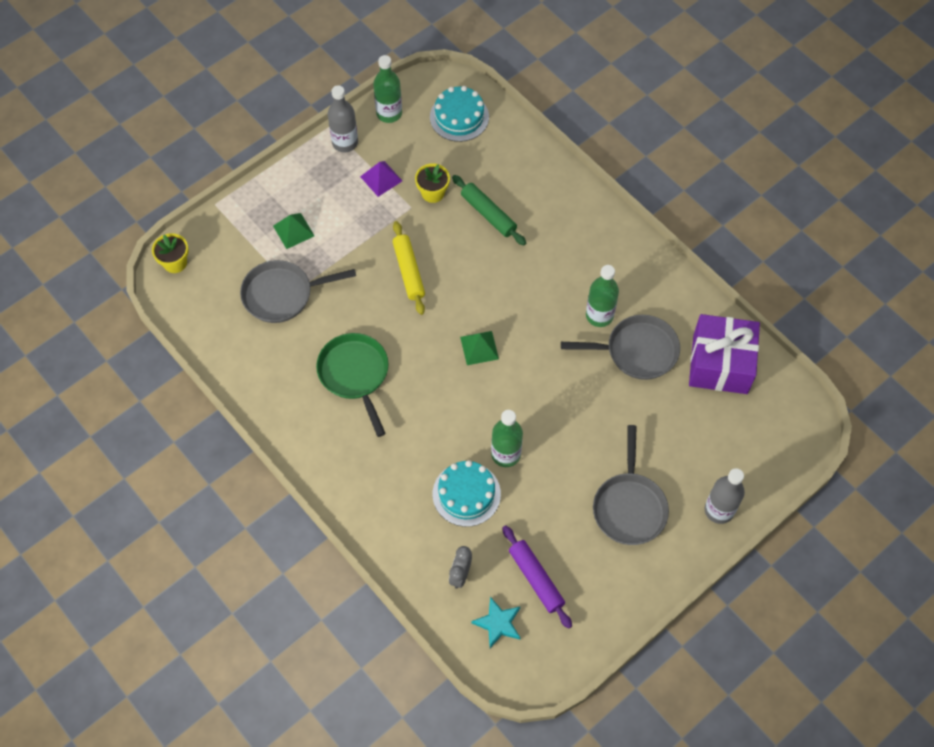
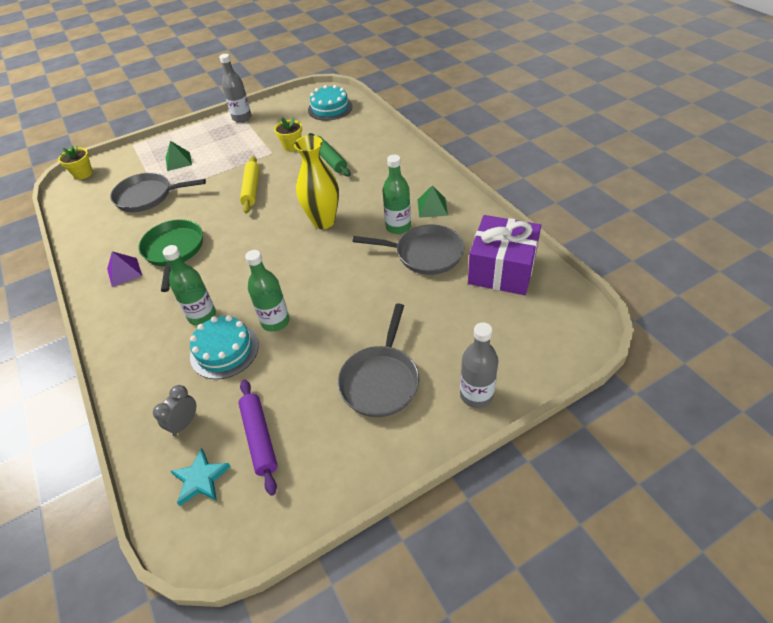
camera: 15 degrees right, 15 degrees down
purple pyramid [360,161,402,197] -> purple pyramid moved to [107,251,142,287]
green bottle [373,55,402,123] -> green bottle moved to [163,245,216,326]
green pyramid [460,331,499,365] -> green pyramid moved to [418,185,448,218]
none -> yellow vase [294,135,339,229]

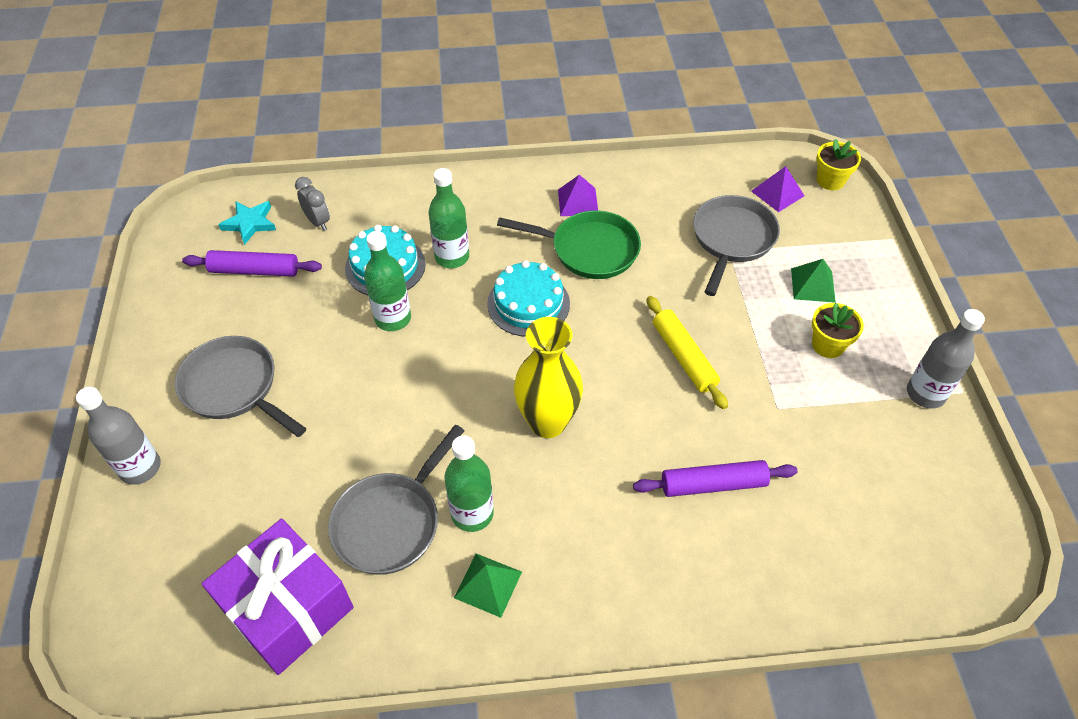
camera: 110 degrees right, 5 degrees up
yellow rolling pin [240,156,259,213] -> yellow rolling pin turned 45 degrees clockwise [647,296,728,409]
yellow flower pot [274,117,302,151] -> yellow flower pot moved to [812,303,864,358]
turquoise cake [308,85,353,121] -> turquoise cake moved to [487,260,570,337]
green rolling pin [308,133,351,176] -> purple rolling pin [633,460,798,497]
none -> purple pyramid [751,166,804,212]

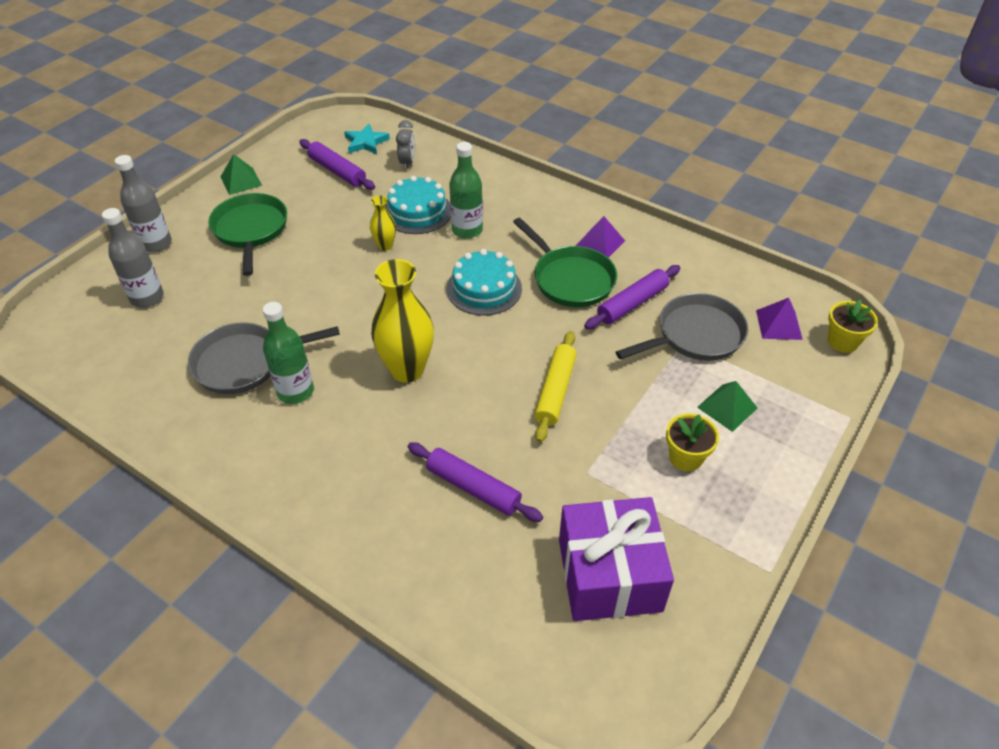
camera: 40 degrees right, 5 degrees down
grey pan [175,336,306,437] -> green pan [208,193,287,276]
purple gift [201,519,354,675] -> purple gift moved to [559,497,674,621]
green bottle [364,231,411,331] -> yellow vase [370,196,396,251]
green pyramid [454,553,522,618] -> green pyramid moved to [220,154,262,195]
grey bottle [907,309,985,409] -> grey bottle moved to [102,208,164,307]
none -> purple rolling pin [584,265,680,329]

